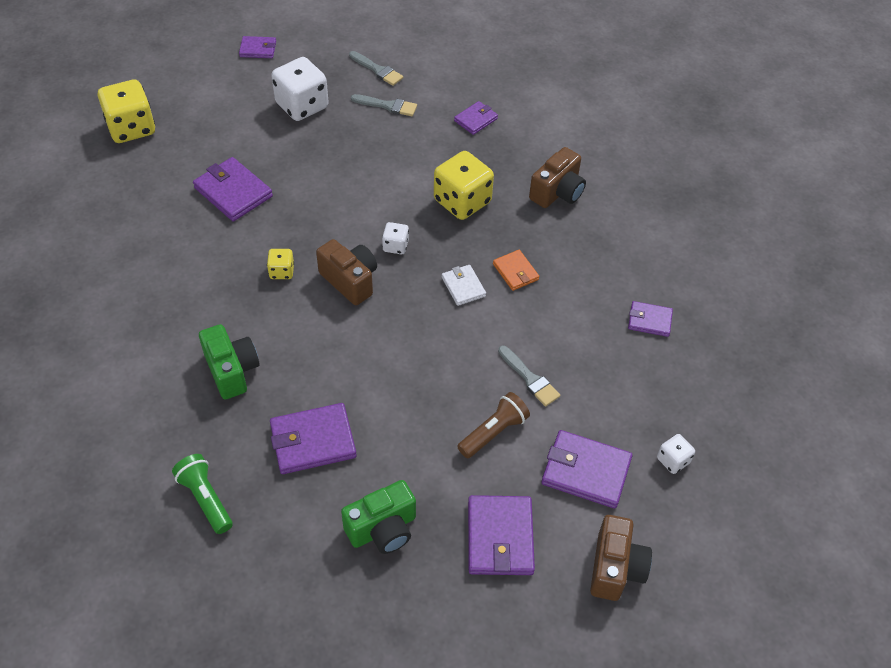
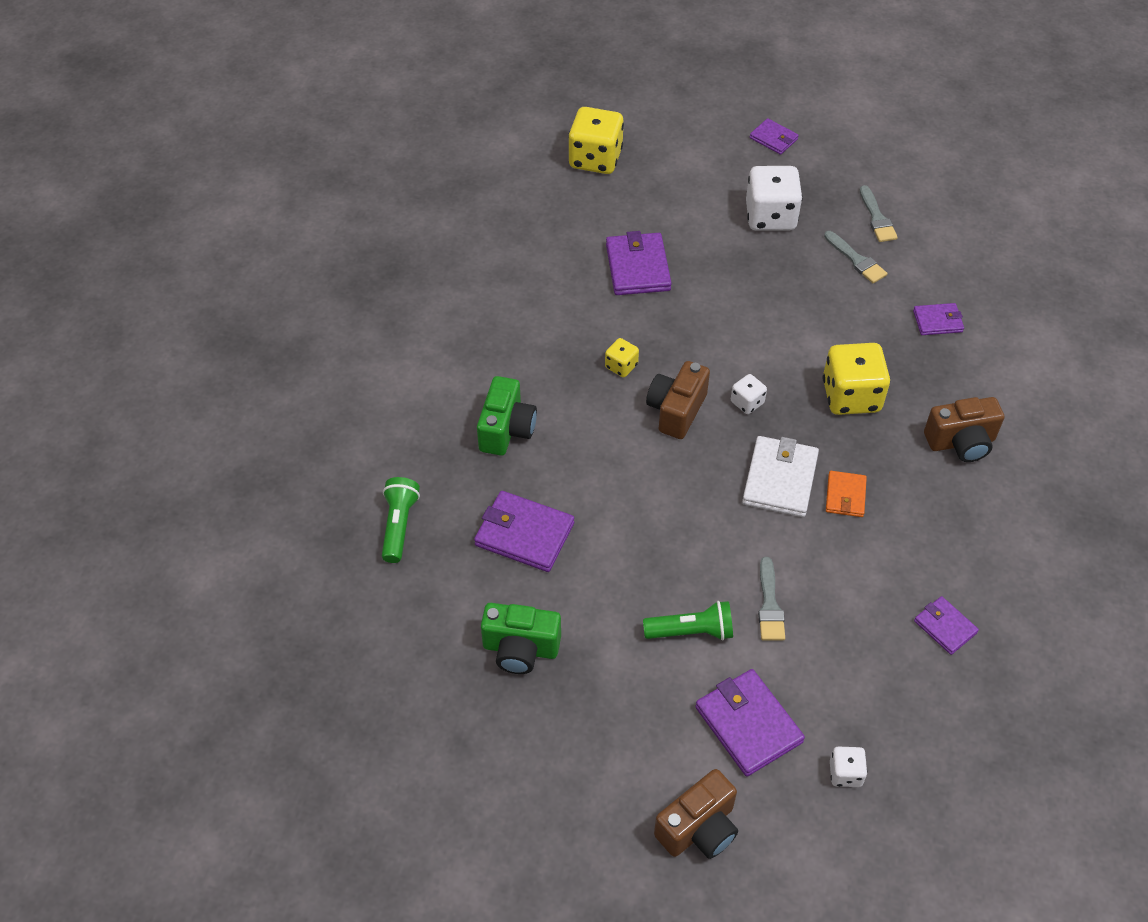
camera: 40 degrees right, 0 degrees up
brown camera [316,239,377,305] -> brown camera turned 150 degrees counterclockwise [646,361,710,439]
white wallet [442,265,486,306] -> white wallet [742,436,819,517], size x1.70
brown flashlight [457,392,530,459] -> green flashlight [643,601,733,640]
purple wallet [468,495,535,575] -> none

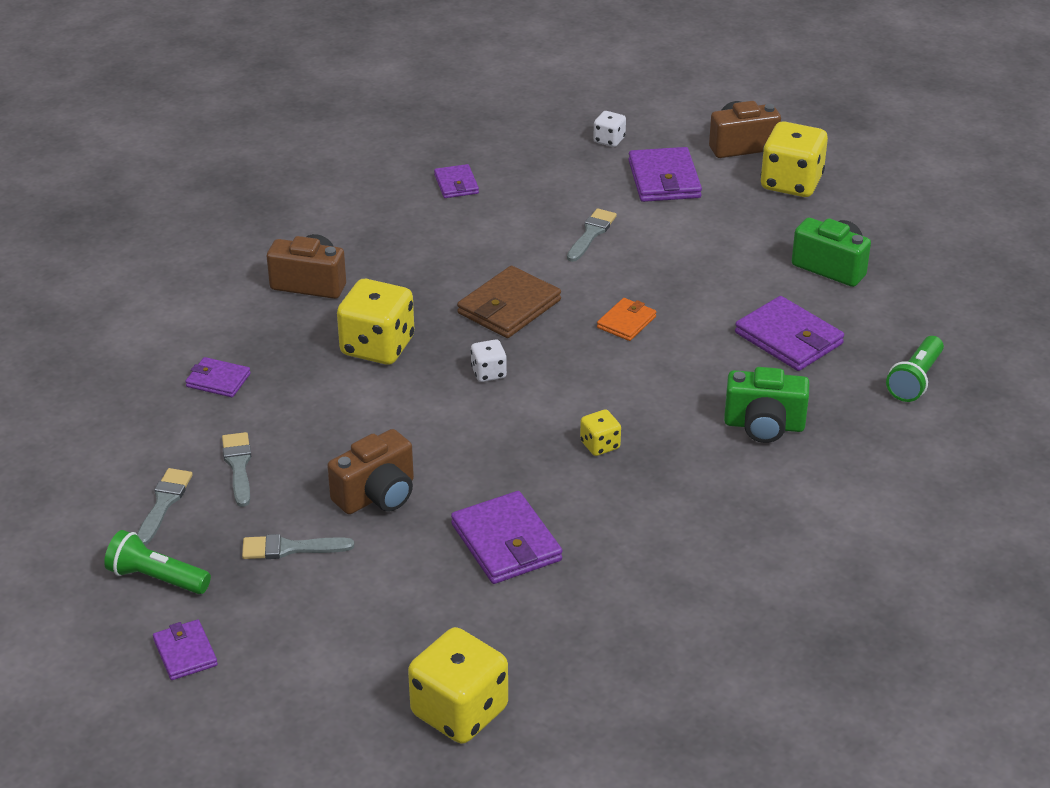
camera: 155 degrees left, 15 degrees down
green camera [477,376,537,456] -> green camera turned 120 degrees counterclockwise [724,367,809,443]
purple wallet [606,231,672,295] -> purple wallet turned 45 degrees counterclockwise [451,491,562,584]
green flashlight [643,601,733,640] -> green flashlight moved to [104,530,211,594]
brown camera [646,361,710,439] -> brown camera moved to [327,429,414,514]
white wallet [742,436,819,517] -> brown wallet [457,266,561,338]
white dice [746,166,803,231] -> grey brush [242,534,354,559]
orange wallet [826,471,867,517] -> orange wallet moved to [597,298,656,341]
none -> yellow dice [761,121,828,197]

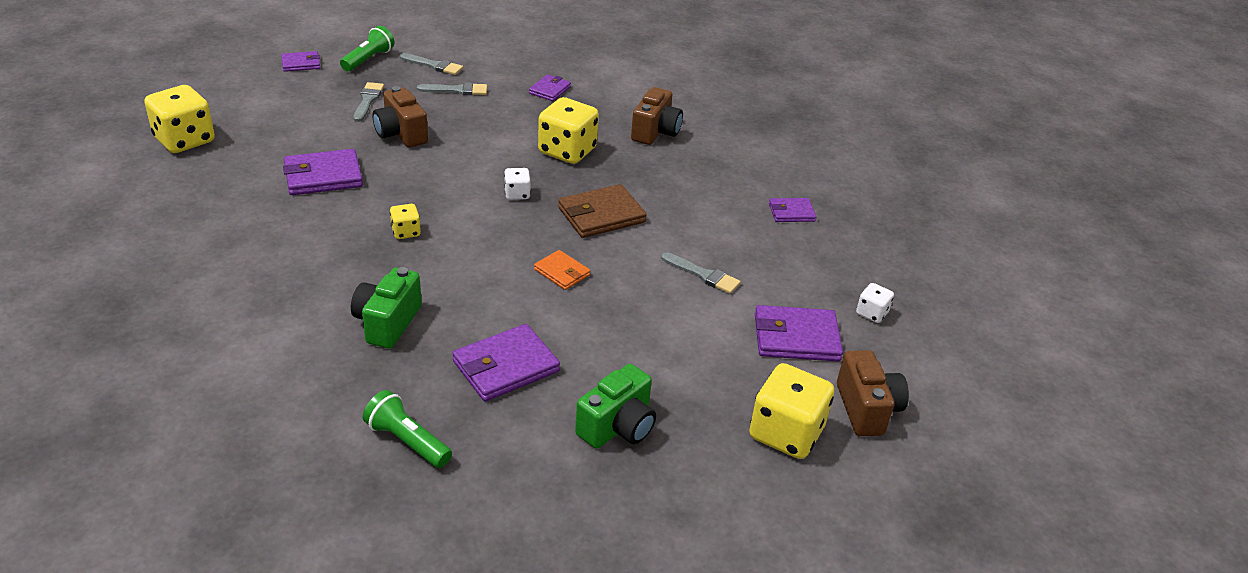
camera: 95 degrees right, 0 degrees up
brown wallet [457,266,561,338] -> brown wallet turned 75 degrees counterclockwise [558,184,647,238]

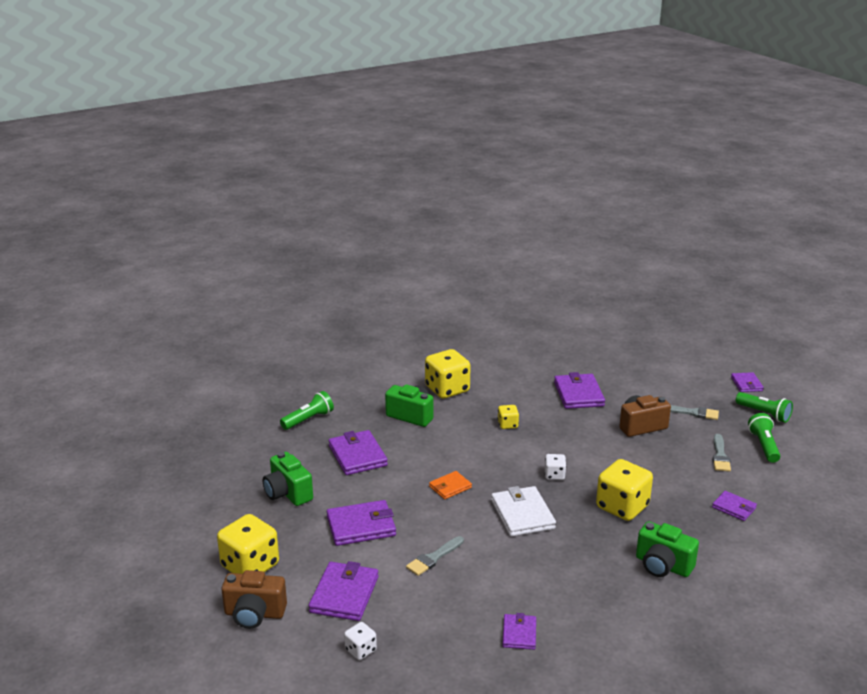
camera: 105 degrees right, 10 degrees down
yellow dice [144,85,215,153] -> yellow dice moved to [425,349,471,399]
grey brush [400,53,463,75] -> green flashlight [748,413,780,463]
brown wallet [558,184,647,238] -> white wallet [491,486,556,537]
brown camera [631,87,683,145] -> green camera [636,521,699,577]
none -> purple wallet [327,500,396,546]

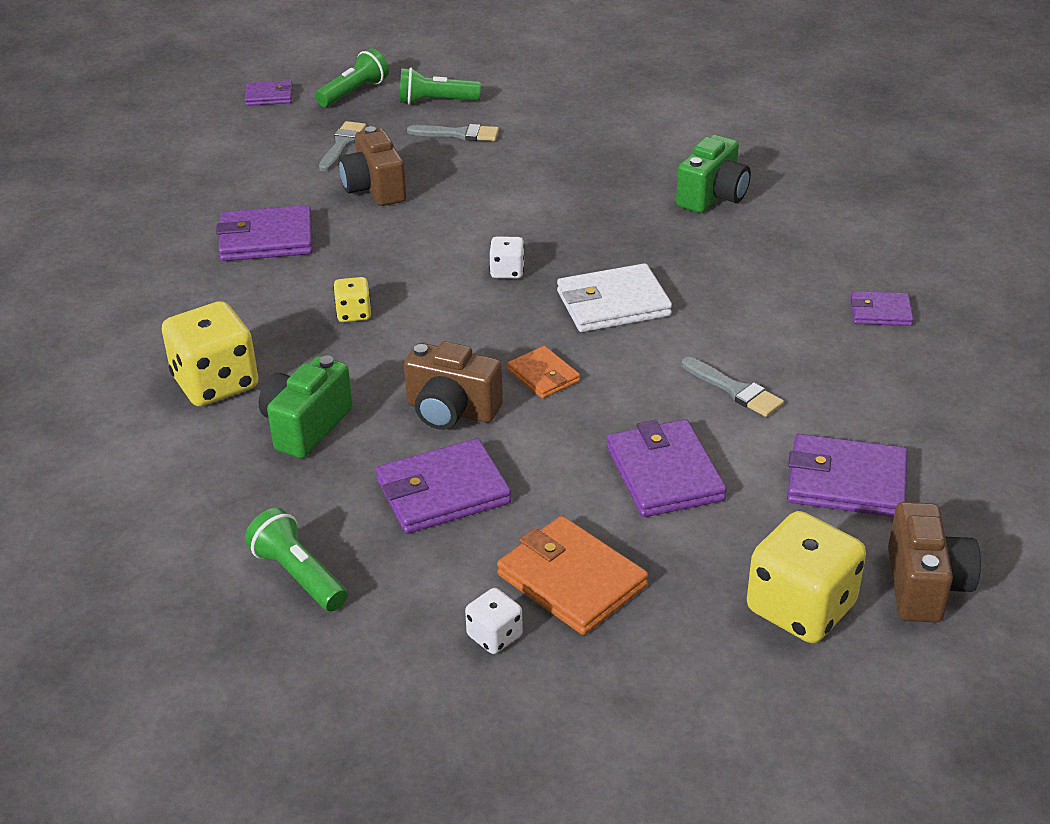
camera: 90 degrees left, 10 degrees up
green camera [263,452,313,506] -> orange wallet [497,516,648,635]
white dice [344,622,377,660] -> white dice moved to [465,588,523,654]
yellow dice [596,459,653,521] -> none
purple wallet [712,491,757,521] -> none
none -> brown camera [404,341,503,430]

